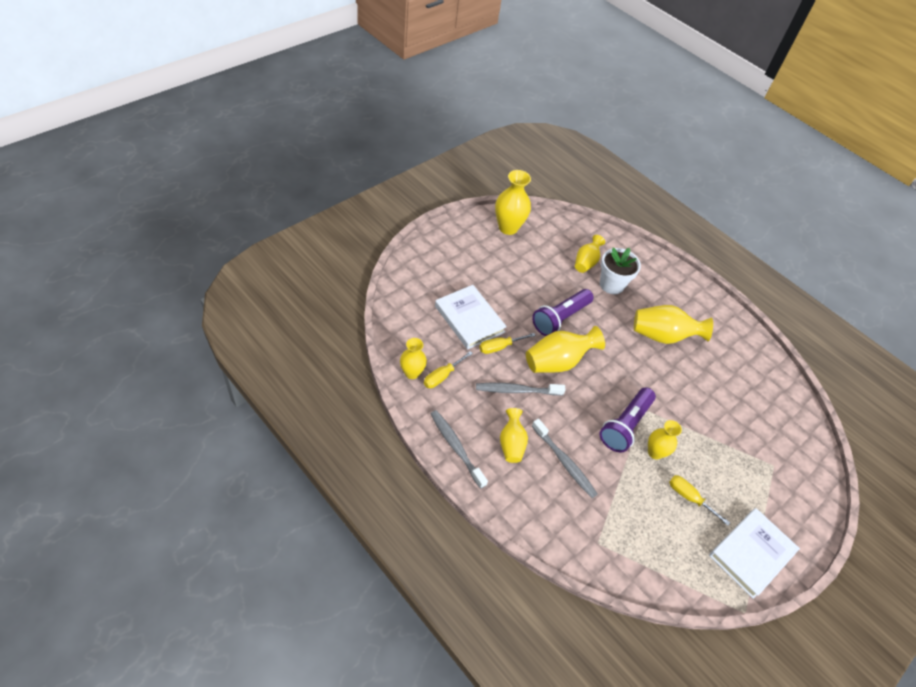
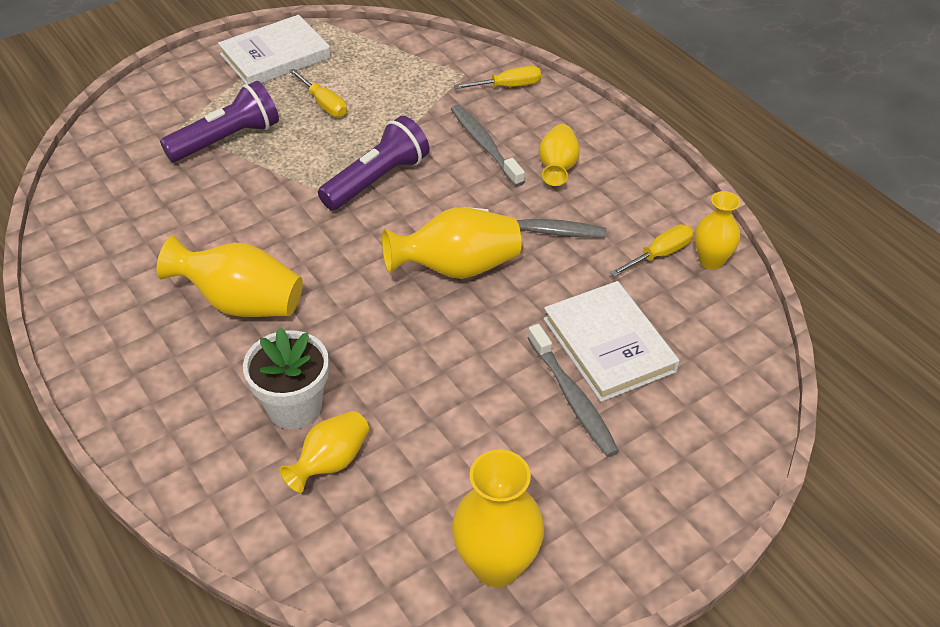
camera: 165 degrees left, 5 degrees down
grey toothbrush [431,410,488,489] -> grey toothbrush moved to [528,324,619,457]
yellow screwdriver [479,333,536,354] -> yellow screwdriver moved to [453,66,541,89]
purple flashlight [532,289,594,336] -> purple flashlight moved to [160,81,279,162]
yellow vase [648,420,682,459] -> none

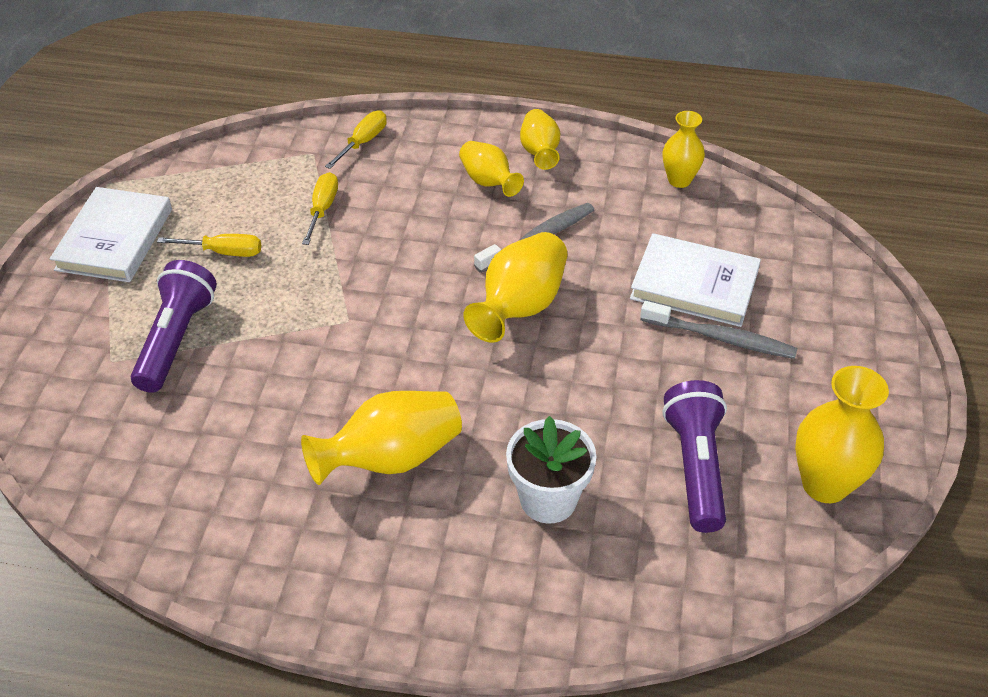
camera: 45 degrees left, 0 degrees up
yellow vase [280,411,369,493] -> yellow vase moved to [520,109,560,170]
purple flashlight [318,116,429,210] -> purple flashlight moved to [663,380,727,533]
grey toothbrush [451,104,525,187] -> none
yellow screwdriver [610,224,694,277] -> yellow screwdriver moved to [302,172,338,245]

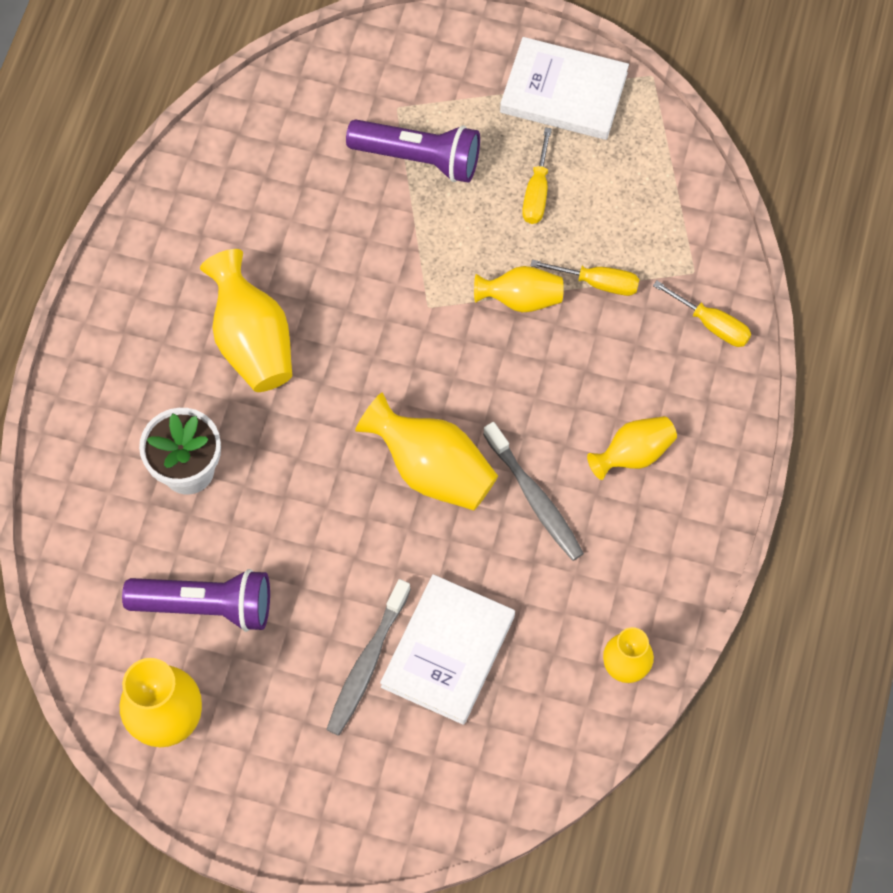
camera: 95 degrees right, 20 degrees up
yellow vase [520,109,560,170] -> yellow vase moved to [474,266,564,312]

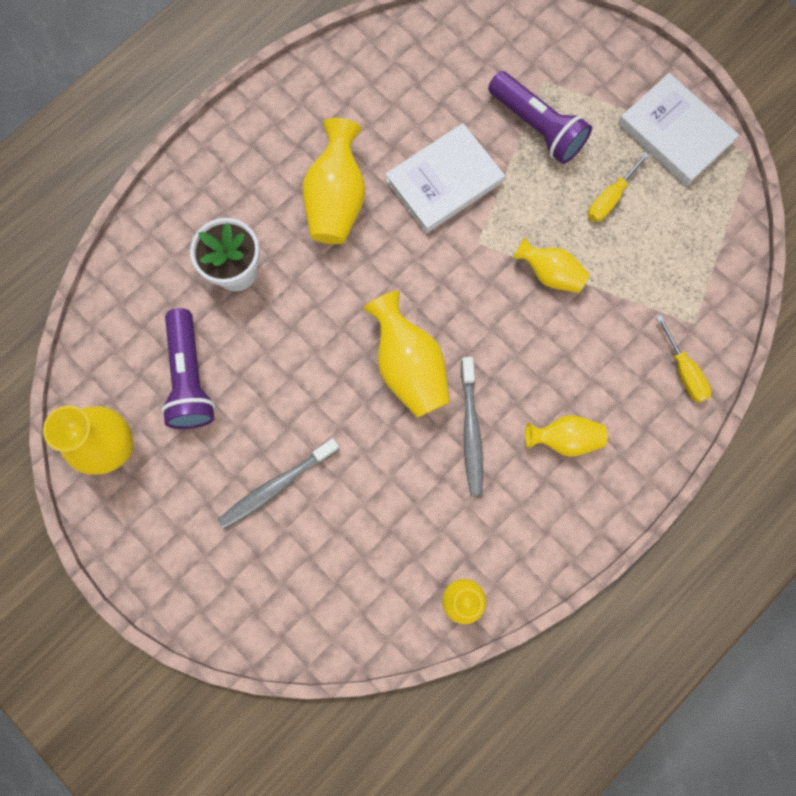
camera: 30 degrees right, 10 degrees up
purple flashlight [122,569,270,632] -> purple flashlight turned 45 degrees clockwise [161,308,215,429]
white book [380,574,515,725] -> white book moved to [386,123,505,233]
yellow screwdriver [531,260,639,296] -> none

